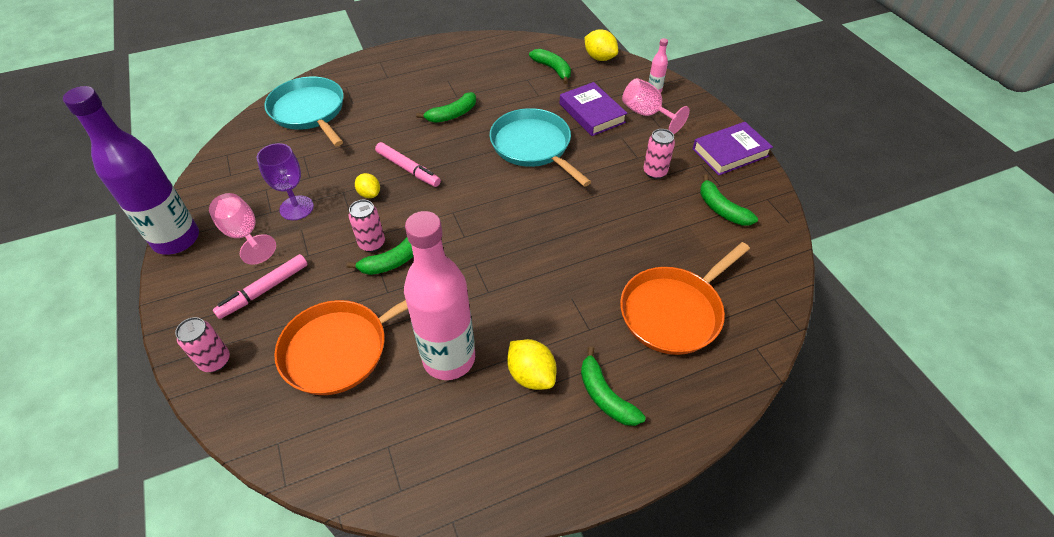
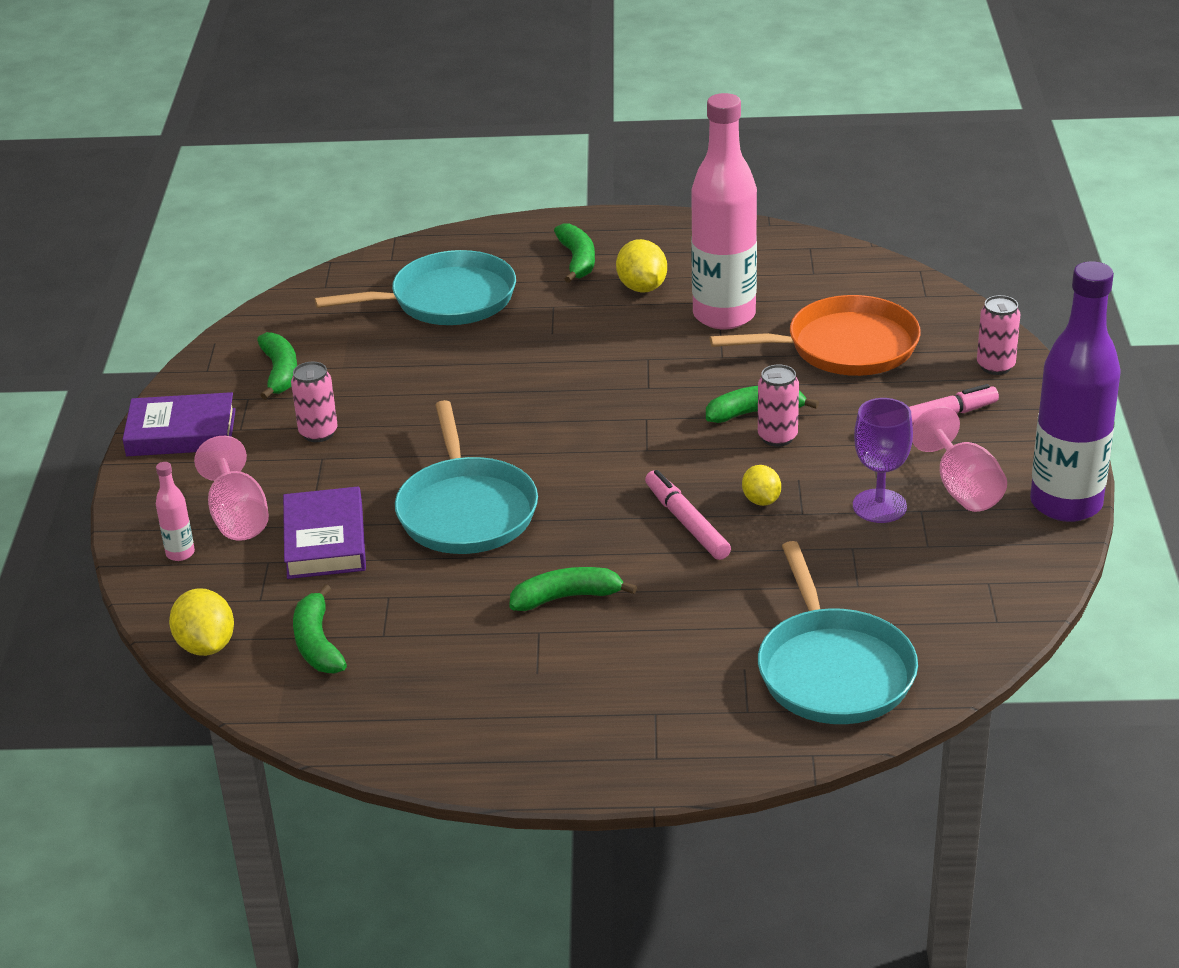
camera: 155 degrees left, 15 degrees down
orange pan [620,242,750,355] -> turquoise pan [315,250,516,325]

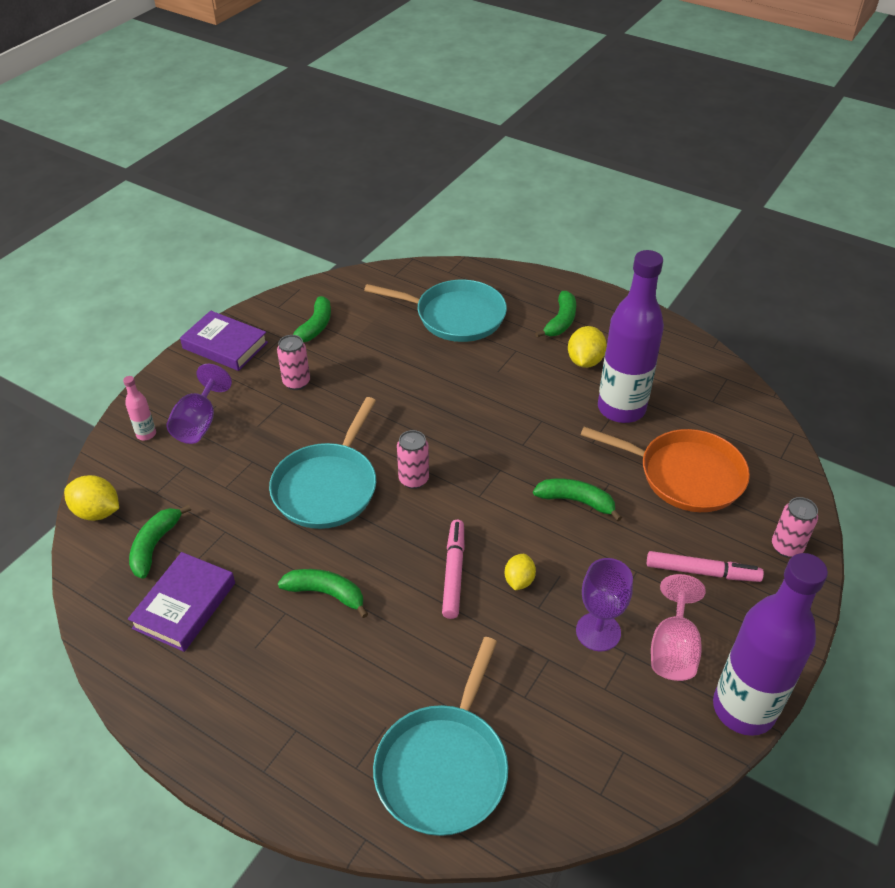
camera: 30 degrees right, 10 degrees up
yellow lemon [169,588,234,656] -> yellow lemon turned 75 degrees counterclockwise [64,475,119,521]
pink goblet [194,436,269,541] -> purple goblet [166,364,232,444]
purple book [283,487,366,579] -> purple book moved to [128,552,235,652]
pink bottle [691,93,757,329] -> purple bottle [598,250,664,423]
pink can [758,364,799,447] -> pink can moved to [397,430,429,489]

